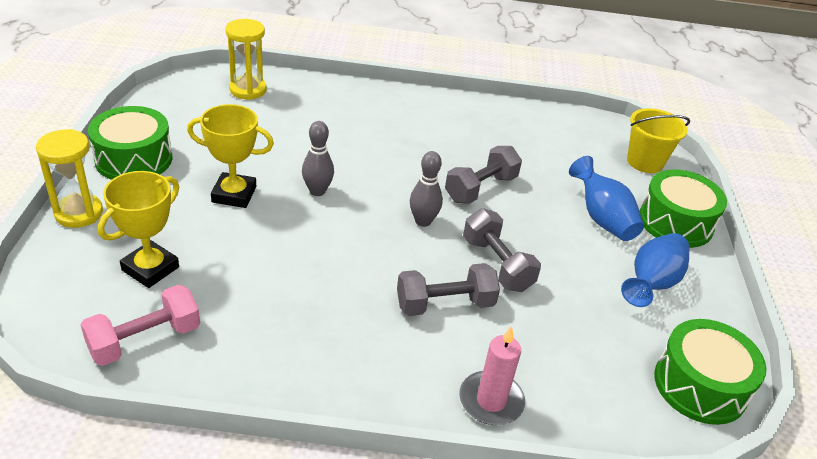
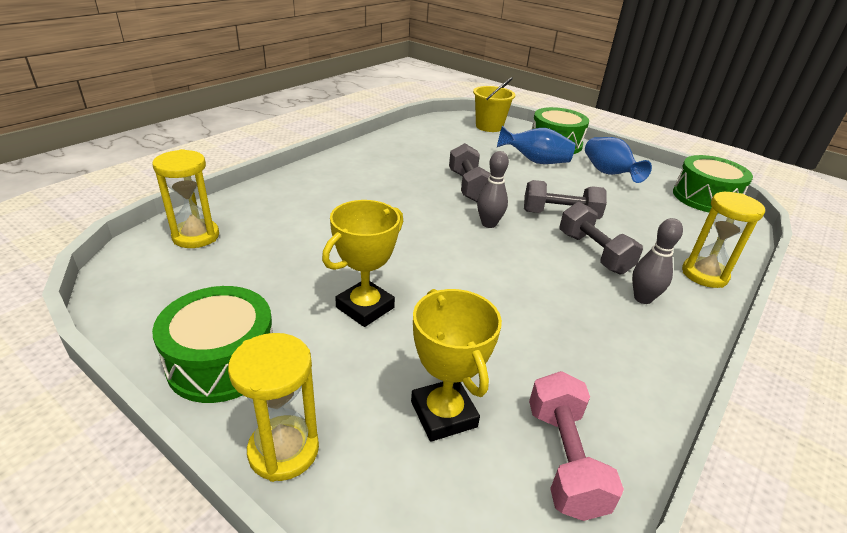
camera: 55 degrees left, 5 degrees down
grey bowling pin [302,121,334,196] -> grey bowling pin moved to [632,218,683,304]
grey dumbbell [397,263,500,316] -> grey dumbbell turned 45 degrees counterclockwise [560,202,643,275]
pink candle [459,326,525,425] -> yellow hourglass [682,192,765,288]

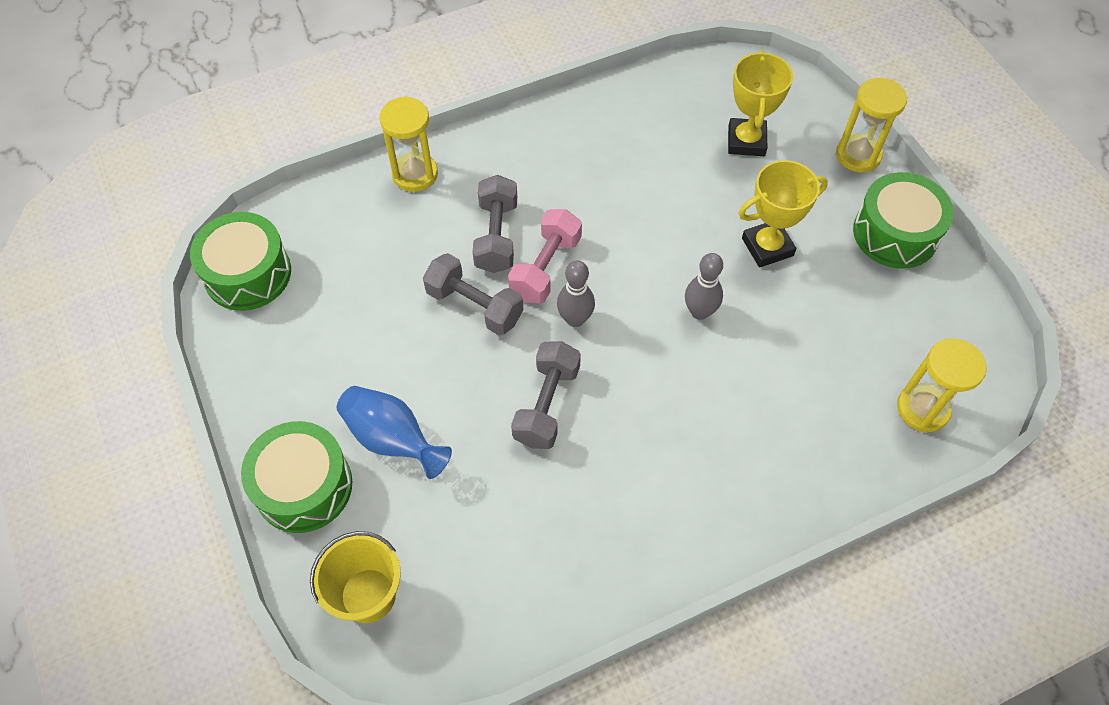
camera: 150 degrees left, 25 degrees up
pink dumbbell [529,371,624,521] -> pink dumbbell moved to [508,209,582,303]
blue vase [585,137,652,183] -> none
grey bowling pin [632,218,683,304] -> grey bowling pin moved to [685,253,723,320]

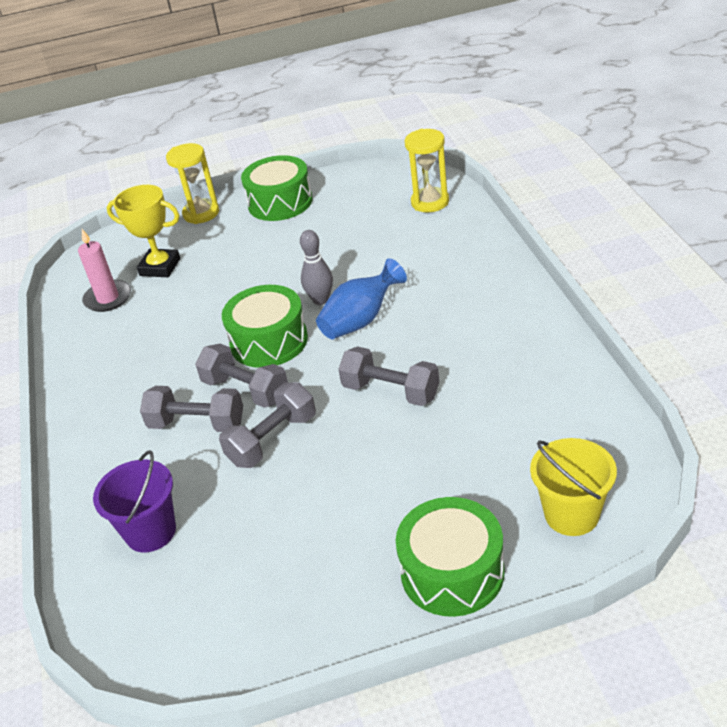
camera: 75 degrees left, 20 degrees down
green drum [190,212,291,311] -> green drum moved to [222,285,308,368]
blue vase [337,386,452,479] -> blue vase moved to [316,258,407,339]
yellow hourglass [379,96,438,192] -> none
pink dumbbell [508,209,582,303] -> grey dumbbell [195,344,288,408]
grey bowling pin [557,260,595,327] -> none
yellow trophy [738,160,828,267] -> none
none -> pink candle [78,229,131,312]
none -> purple bucket [93,450,176,553]

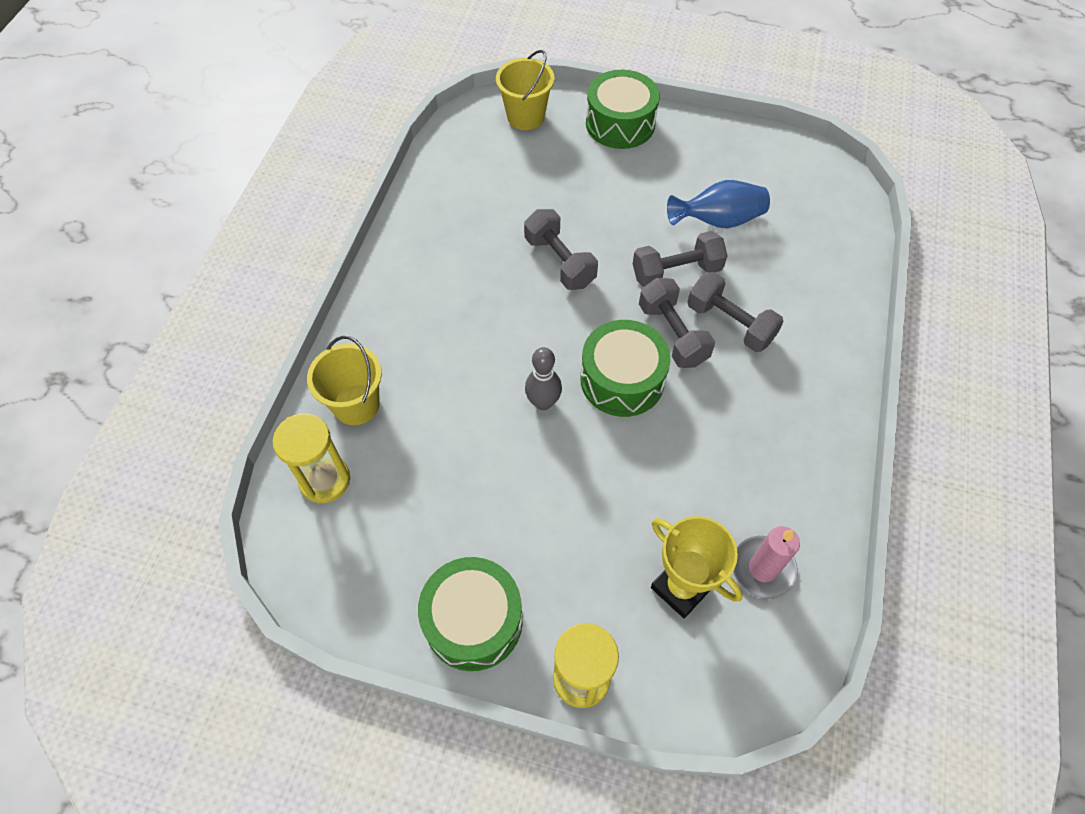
camera: 155 degrees left, 20 degrees up
purple bucket [93,450,176,553] -> none
blue vase [316,258,407,339] -> blue vase moved to [667,180,770,228]
none -> yellow bucket [307,336,382,425]

